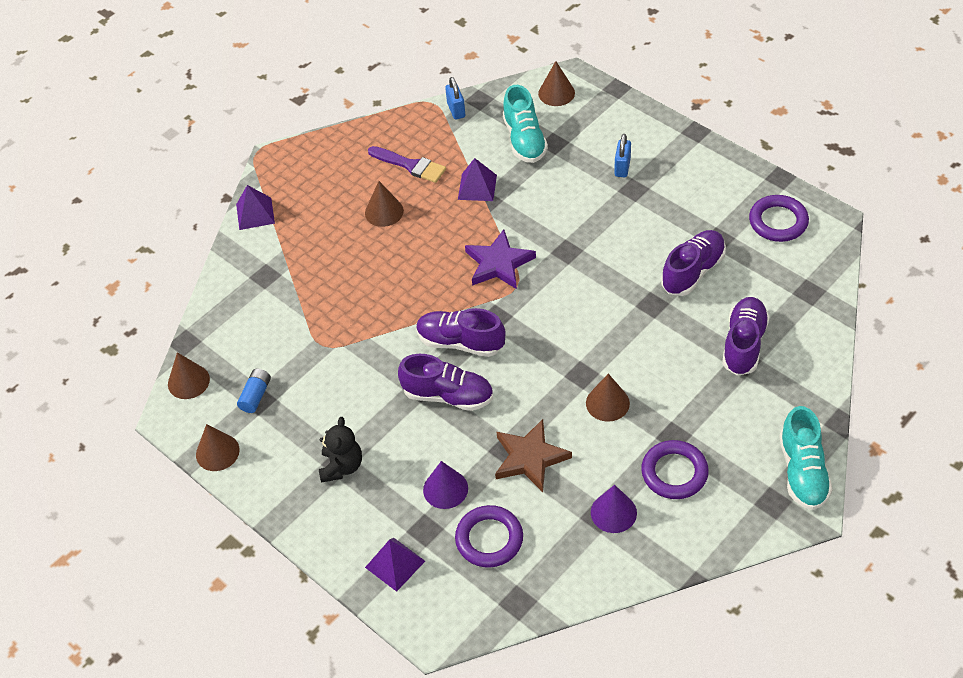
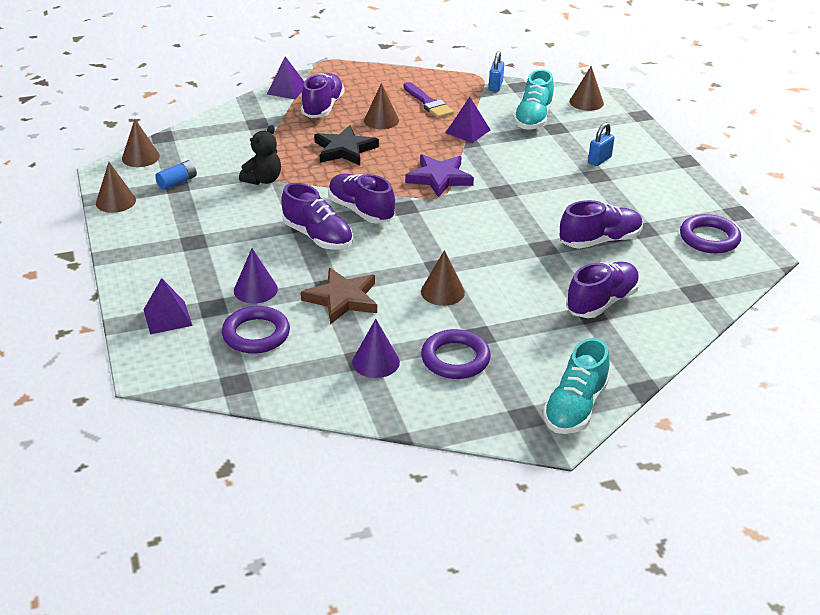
camera: 25 degrees right, 15 degrees down
black teddy bear [319,417,362,483] -> black teddy bear moved to [239,125,281,185]
none -> purple shoe [301,73,345,118]
none -> black star [314,125,379,165]

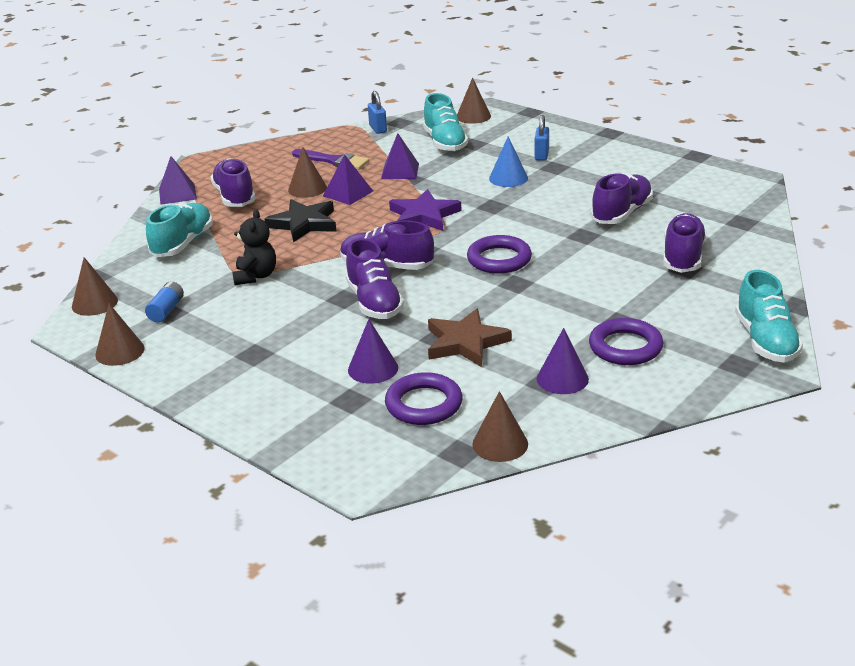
camera: 30 degrees left, 5 degrees down
purple pyramid [143,278,193,334] -> purple pyramid moved to [323,154,373,205]
purple shoe [281,183,353,250] -> purple shoe turned 60 degrees clockwise [346,238,404,319]
brown cone [421,250,465,306] -> brown cone moved to [472,391,528,462]
purple ring [680,214,741,254] -> purple ring moved to [467,235,532,274]
none -> turquoise shoe [146,203,213,257]
none -> blue cone [489,136,528,187]

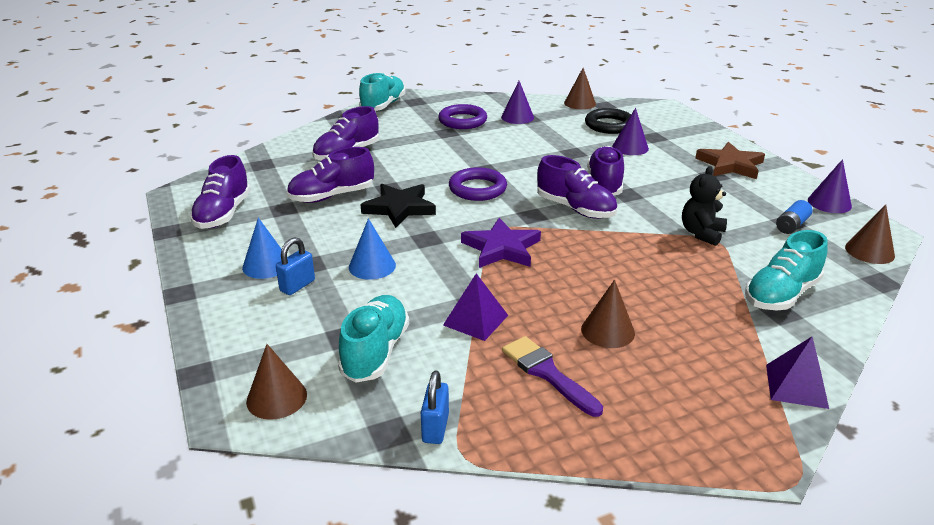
camera: 155 degrees left, 0 degrees up
brown cone [95,304,145,366] -> purple cone [808,159,852,213]
purple shoe [210,158,256,207] -> purple shoe moved to [190,155,251,229]
black star [265,199,336,243] -> black star moved to [360,184,436,228]
purple pyramid [323,154,373,205] -> none
purple ring [385,372,463,425] -> black ring [585,108,631,134]
brown star [428,309,512,367] -> brown star moved to [695,142,765,179]
none -> blue cone [242,218,282,279]

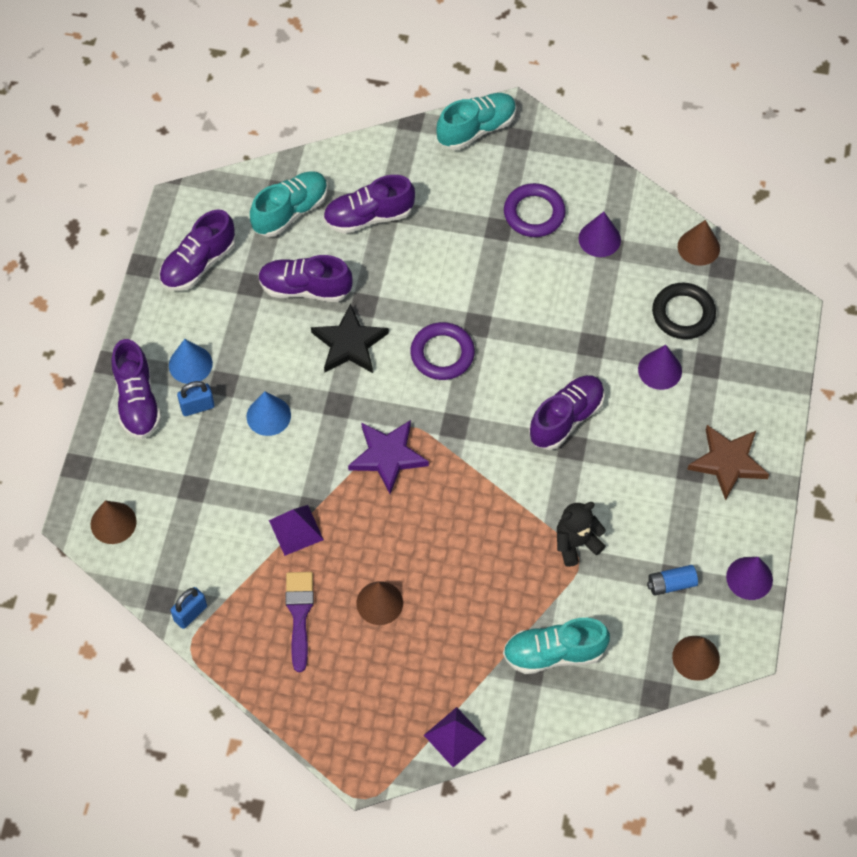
camera: 35 degrees right, 30 degrees up
turquoise shoe [338,295,409,383] -> turquoise shoe moved to [250,171,328,237]
purple shoe [537,155,617,219] -> purple shoe moved to [111,339,161,439]

